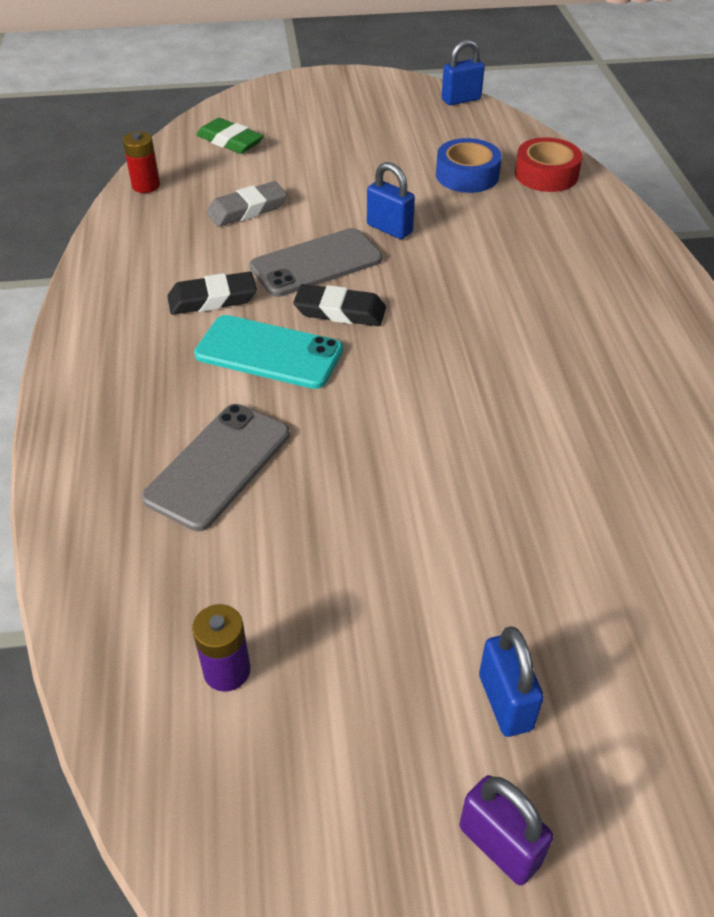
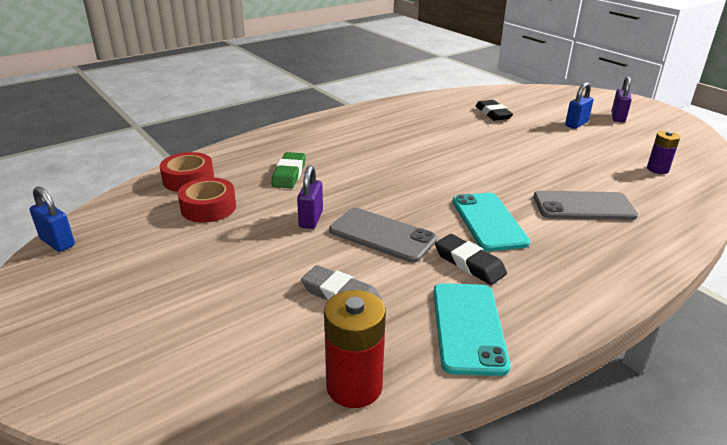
camera: 120 degrees left, 15 degrees down
red battery [122,131,160,193] -> red battery [324,290,386,408], size x1.59
green eraser [196,118,264,154] -> green eraser moved to [271,152,306,188]
black eraser [293,284,386,326] -> black eraser moved to [475,100,513,121]
blue padlock [367,162,415,239] -> purple padlock [297,165,323,229]
blue tape [436,138,502,193] -> red tape [178,178,236,222]
none -> turquoise phone [433,283,510,376]

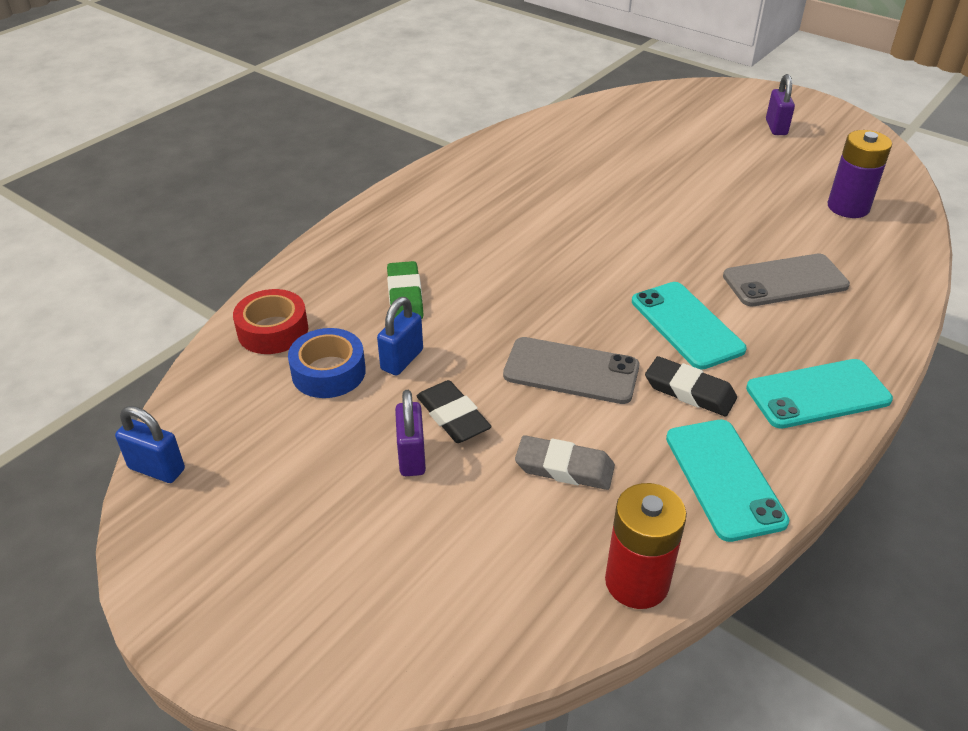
camera: 15 degrees left, 10 degrees up
red tape [178,178,236,222] -> blue tape [288,328,366,398]
purple padlock [297,165,323,229] -> purple padlock moved to [395,390,426,476]
black eraser [475,100,513,121] -> black eraser moved to [417,380,492,443]
blue padlock [565,82,594,129] -> blue padlock moved to [377,297,423,376]
purple battery [647,131,680,174] -> purple battery [827,130,892,218], size x1.59
none -> turquoise phone [746,359,893,429]

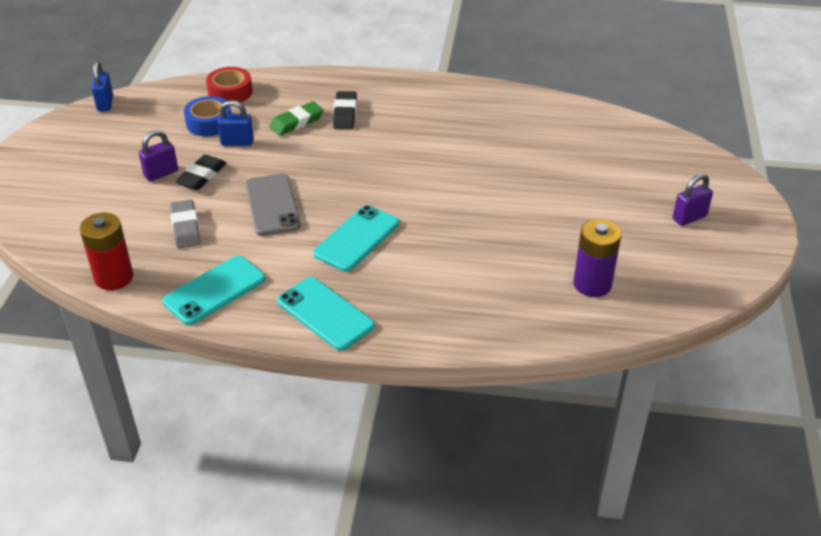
camera: 60 degrees right, 0 degrees up
black eraser [645,356,737,416] -> black eraser moved to [333,91,357,129]
grey phone [723,254,850,306] -> none

